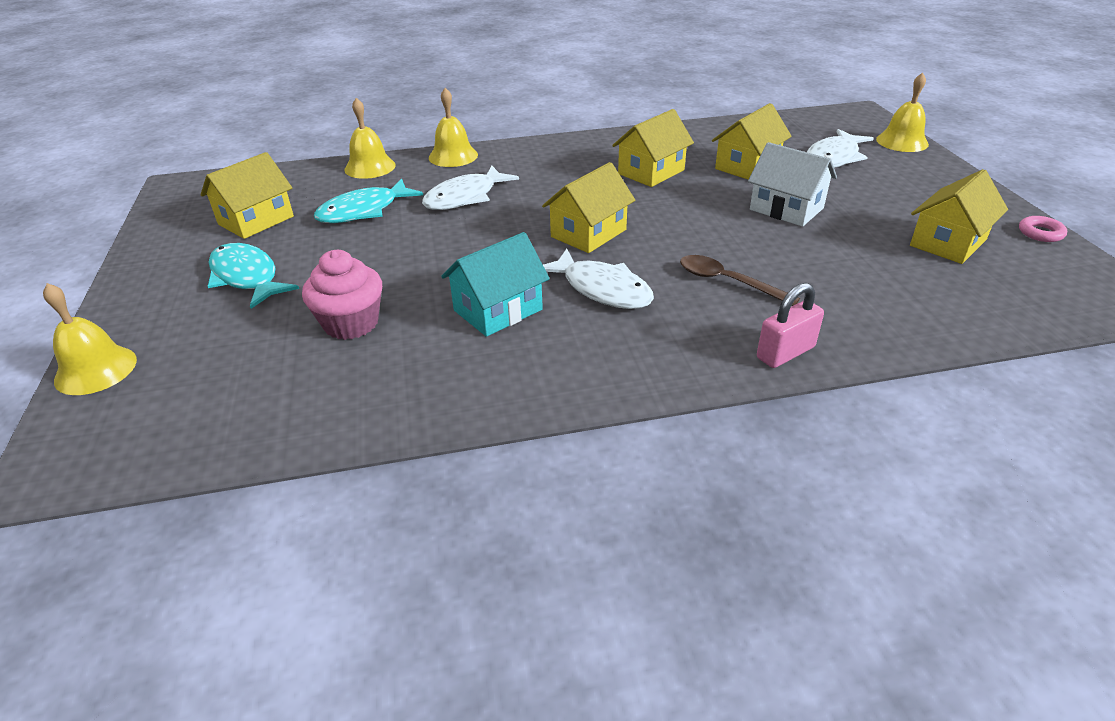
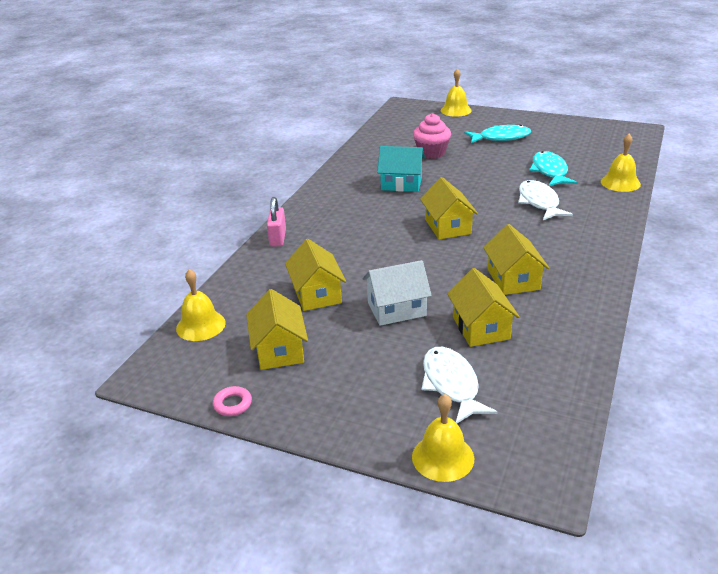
camera: 125 degrees right, 5 degrees down
yellow house [201,152,294,239] -> yellow house moved to [285,239,346,311]
yellow bell [429,88,478,167] -> yellow bell moved to [176,269,226,341]
turquoise house [441,232,550,337] -> turquoise house turned 75 degrees counterclockwise [377,146,425,192]
white fish [543,248,654,309] -> none
brown spoon [680,255,800,306] -> none

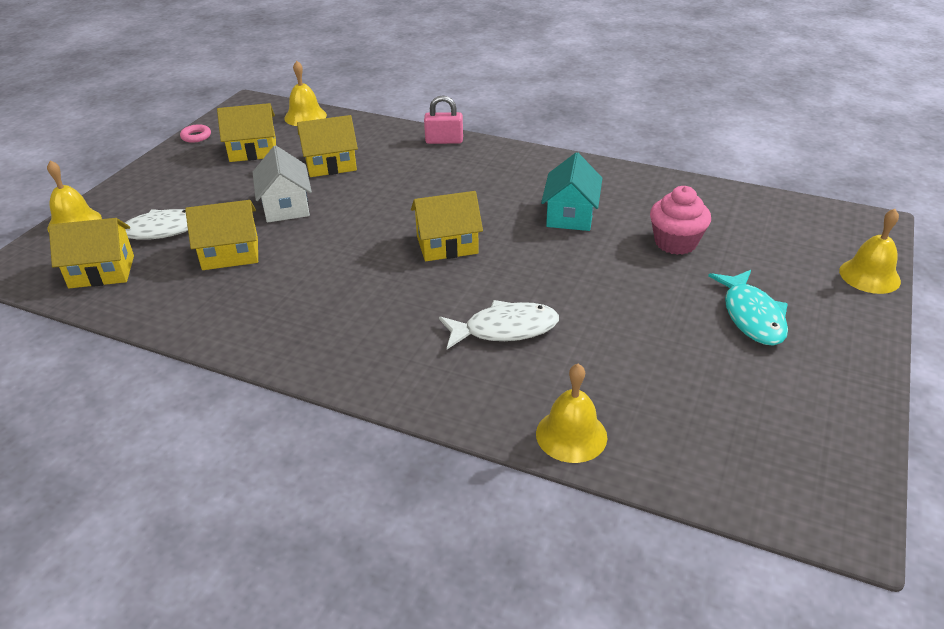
camera: 90 degrees right, 5 degrees up
yellow house [483,224,549,295] -> yellow house moved to [49,218,134,288]
turquoise fish [529,151,578,186] -> none

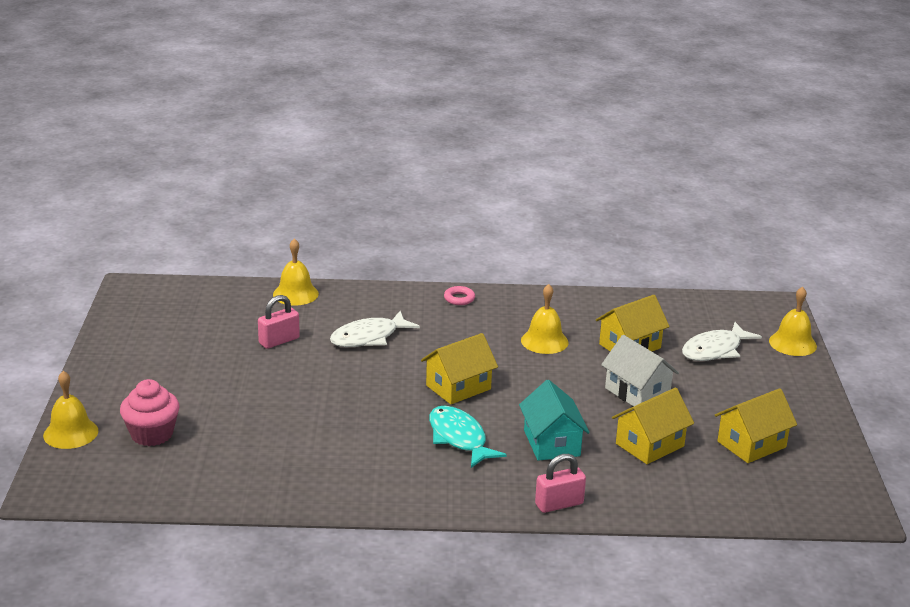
camera: 155 degrees right, 10 degrees down
yellow house [49,218,134,288] -> none
pink ring [180,124,211,143] -> pink ring moved to [444,286,475,305]
yellow bell [284,61,327,126] -> yellow bell moved to [521,284,568,354]
turquoise house [541,152,603,231] -> turquoise house moved to [519,380,590,461]
pink cupcake [650,186,711,255] -> pink cupcake moved to [120,379,180,446]
turquoise fish [708,270,788,346] -> turquoise fish moved to [429,406,507,468]
none -> pink padlock [258,295,300,349]

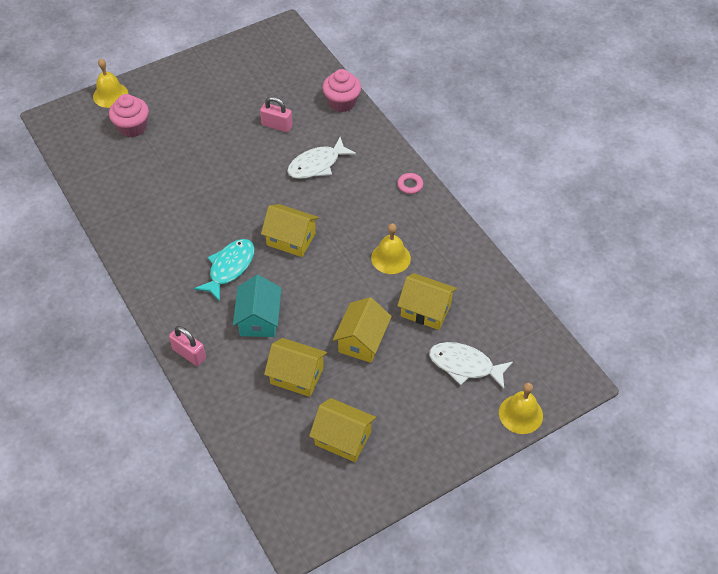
camera: 60 degrees right, 25 degrees up
yellow bell [273,238,319,306] -> pink cupcake [323,69,361,112]
white fish [330,311,420,347] -> white fish turned 60 degrees counterclockwise [287,137,356,179]
turquoise house [519,380,590,461] -> turquoise house turned 45 degrees counterclockwise [233,275,282,337]
white house [601,335,679,407] -> yellow house [333,297,392,363]

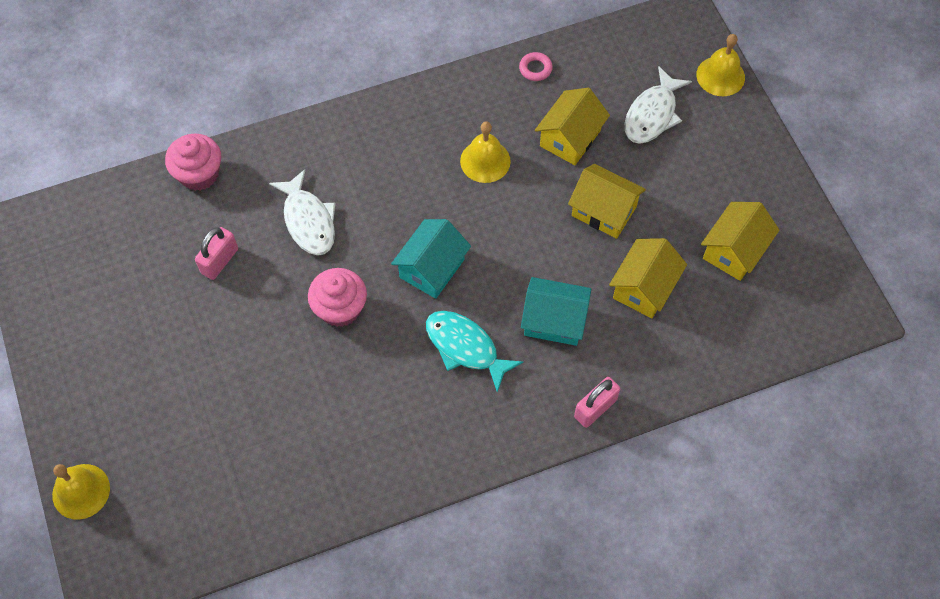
camera: 80 degrees left, 10 degrees up
pink cupcake [109,94,149,138] -> pink cupcake moved to [308,268,367,327]
yellow house [261,204,319,257] -> turquoise house [391,219,471,299]
pink ring [397,173,423,194] -> pink ring moved to [519,52,553,81]

